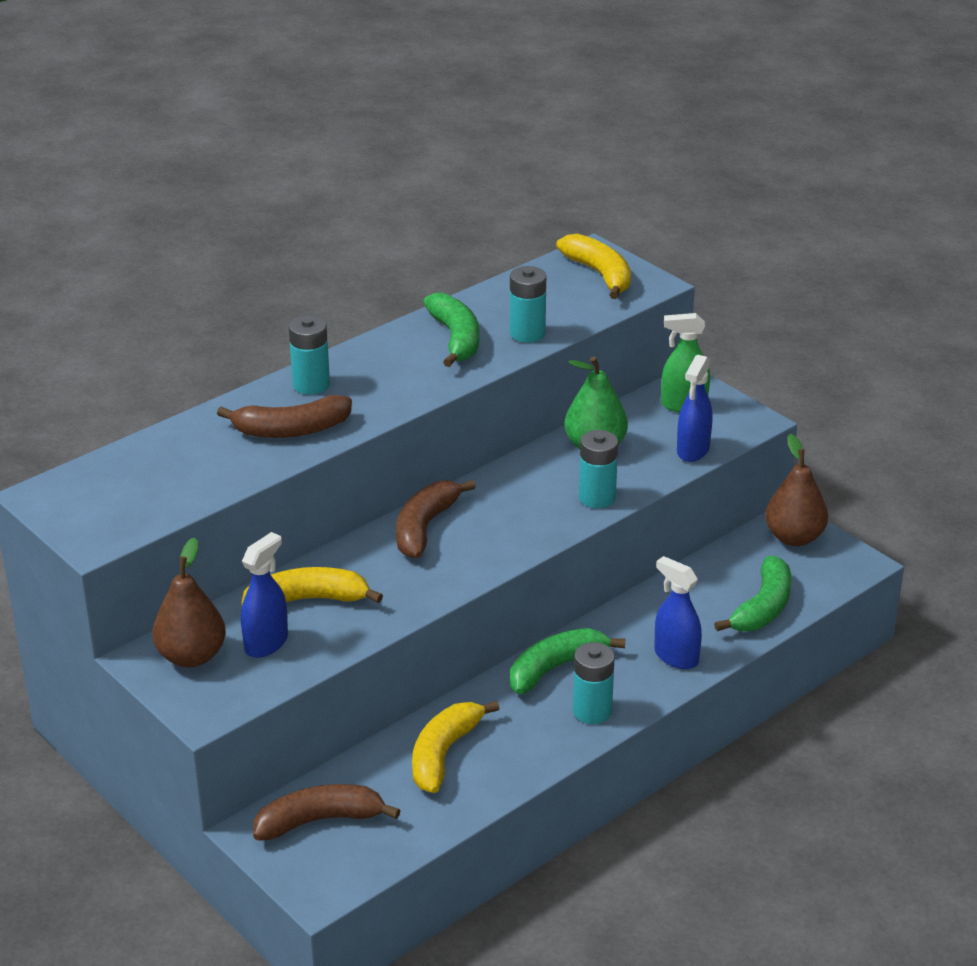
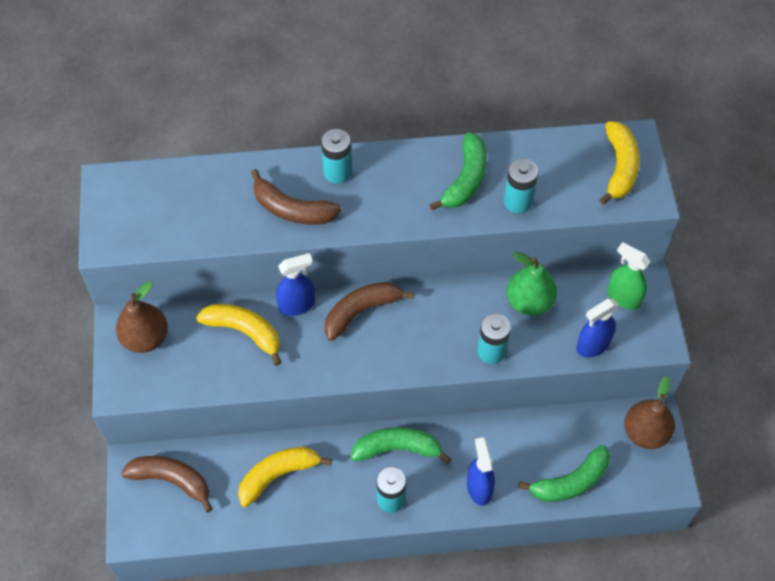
camera: 35 degrees right, 25 degrees up
blue spray bottle [241,532,288,658] -> blue spray bottle moved to [276,253,315,316]

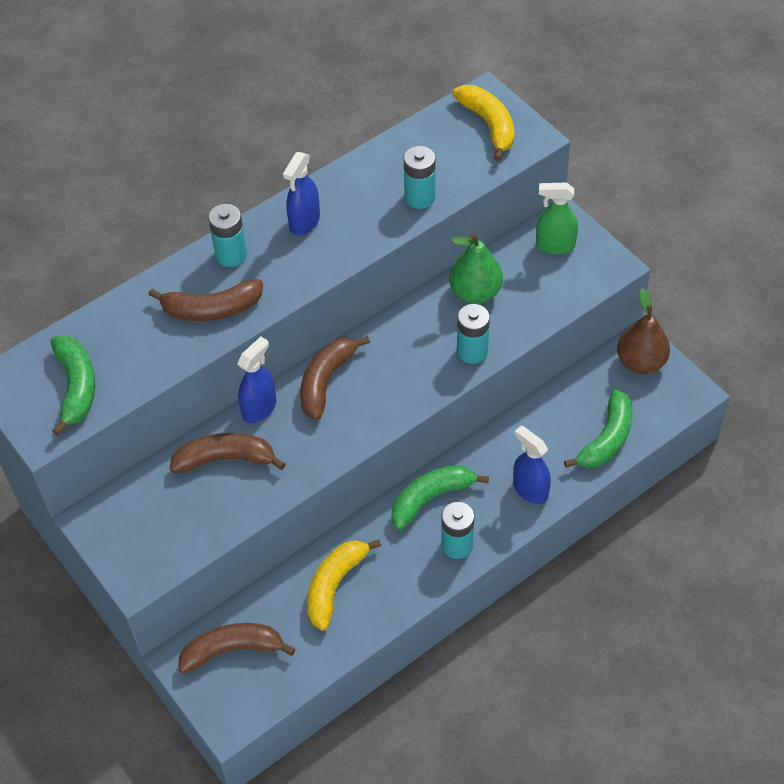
camera: 30 degrees left, 5 degrees down
brown pear [116,281,168,353] -> none
yellow banana [196,304,281,366] -> brown banana [170,433,286,473]
green banana [430,132,487,210] -> green banana moved to [51,335,95,435]
blue spray bottle [576,299,619,358] -> blue spray bottle moved to [283,152,320,236]

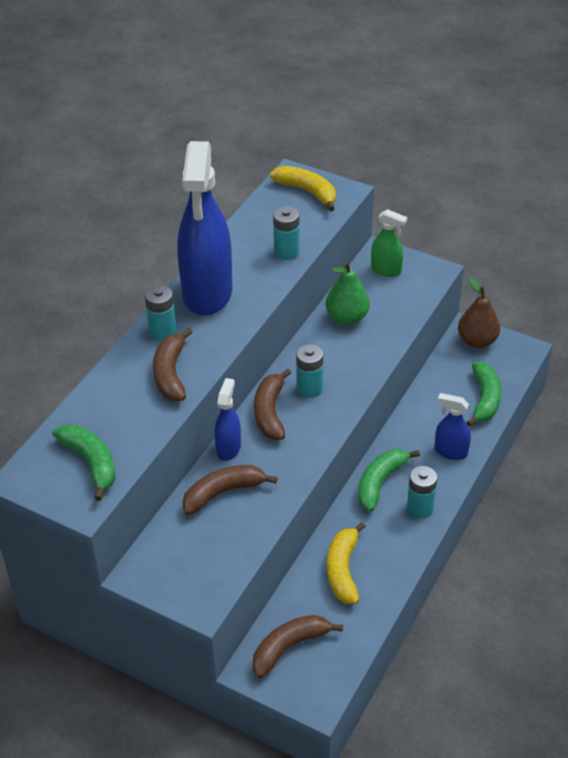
camera: 25 degrees left, 10 degrees down
brown banana [149,279,263,321] -> brown banana turned 120 degrees clockwise [153,328,193,401]
blue spray bottle [283,152,320,236] -> blue spray bottle [177,141,232,316], size x2.20
turquoise battery [457,304,490,364] -> turquoise battery moved to [296,344,323,398]
green spray bottle [536,183,578,254] -> green spray bottle turned 135 degrees counterclockwise [371,209,408,277]

